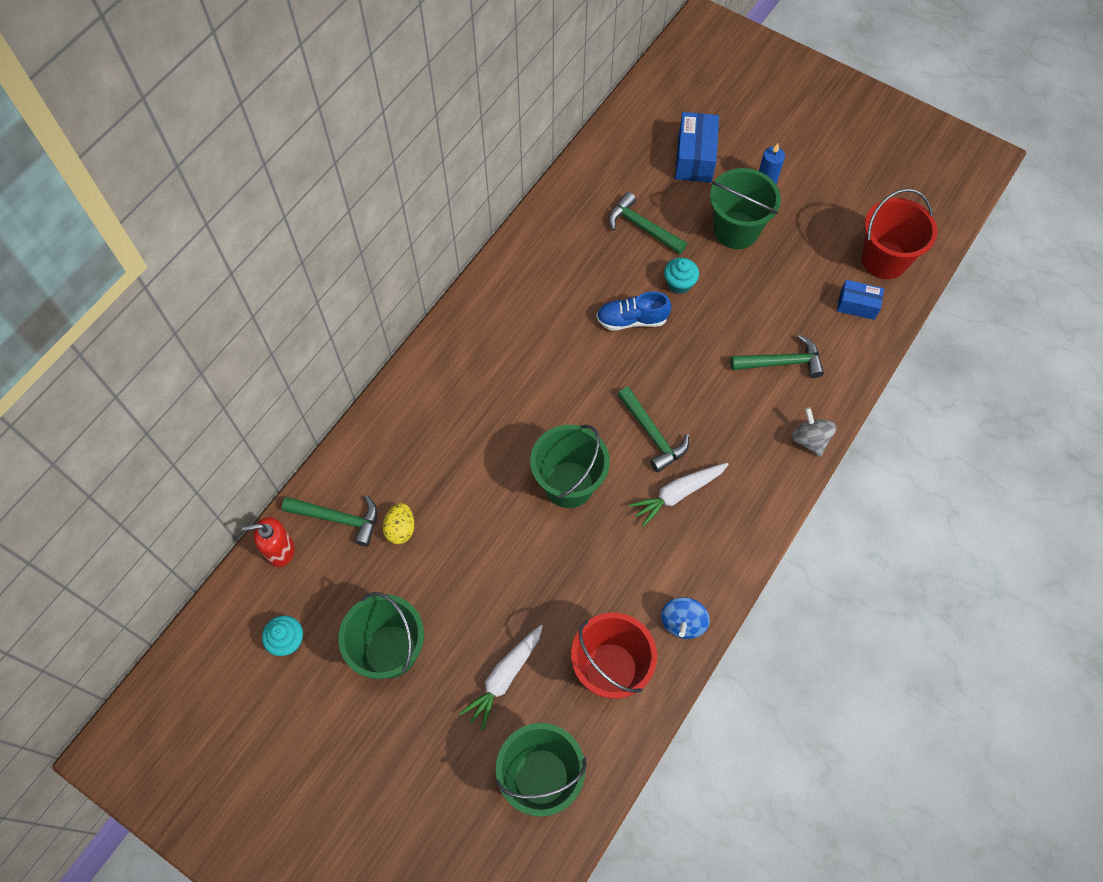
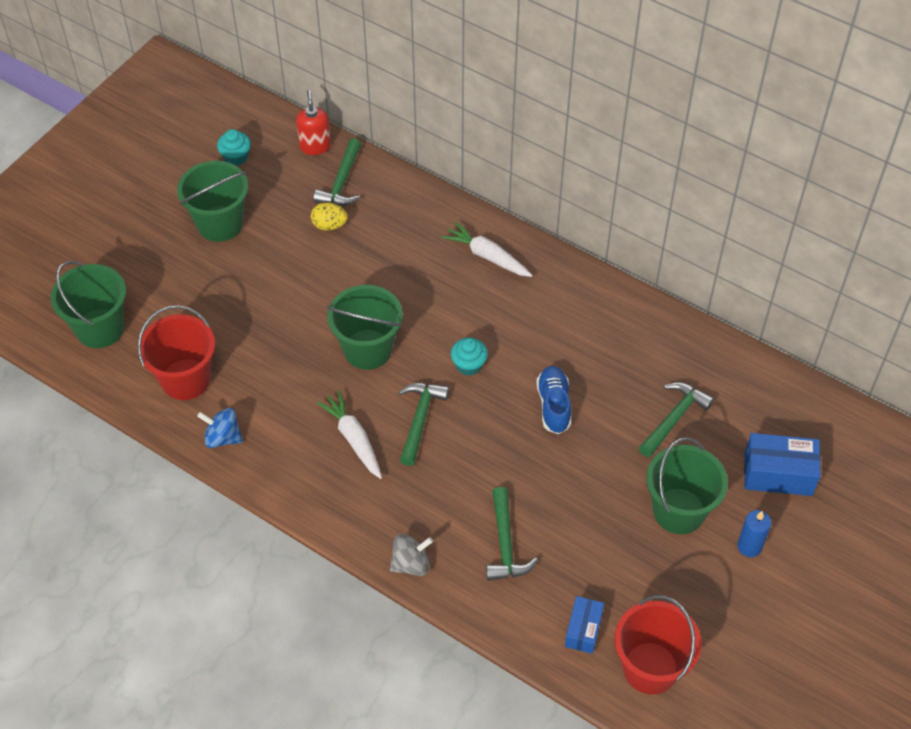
camera: 90 degrees right, 10 degrees down
white carrot [459,625,543,731] -> white carrot moved to [442,222,533,277]
green hammer [618,387,689,473] -> green hammer turned 135 degrees clockwise [398,383,449,466]
turquoise cupcake [664,258,699,294] -> turquoise cupcake moved to [451,338,488,376]

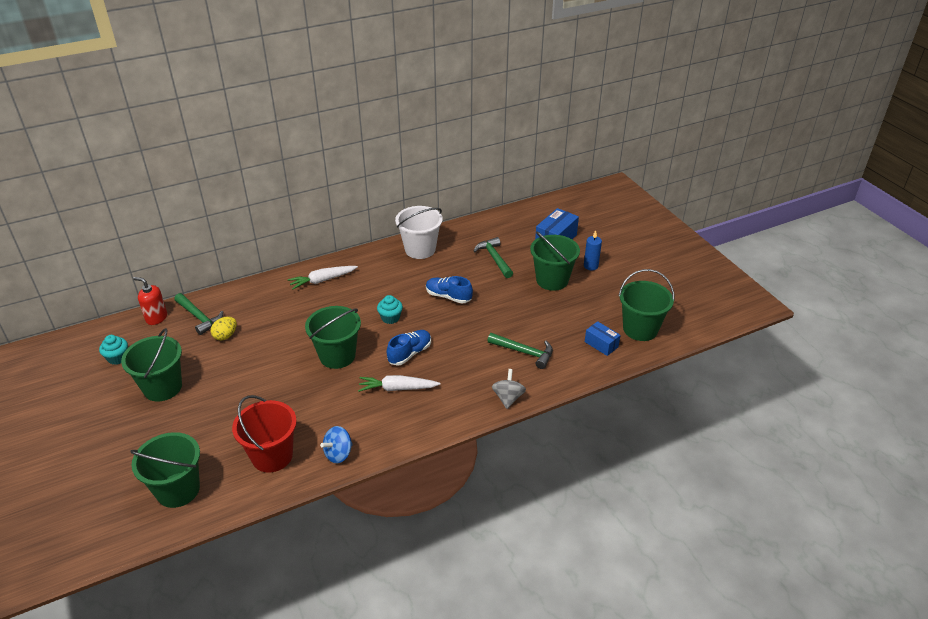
camera: 60 degrees left, 15 degrees down
green hammer [398,383,449,466] -> blue shoe [387,330,431,366]
red bucket [615,595,701,695] -> green bucket [619,269,675,341]
none -> white bucket [395,206,443,259]

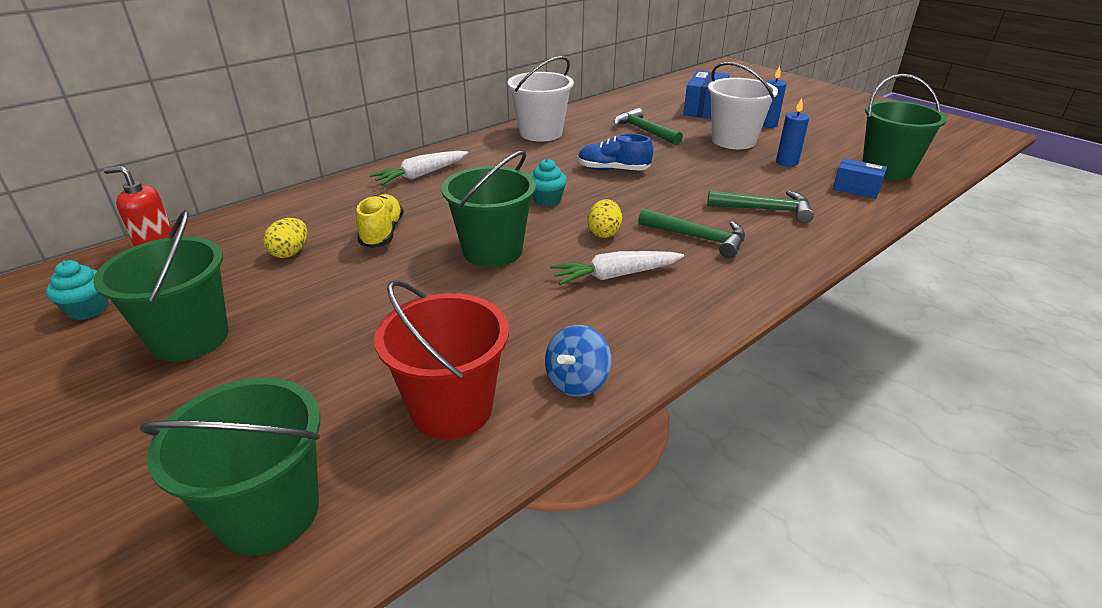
camera: 15 degrees left, 5 degrees down
green hammer [174,293,223,335] -> green hammer moved to [638,208,745,258]
blue shoe [387,330,431,366] -> yellow egg [587,199,622,238]
grey spinning top [492,369,526,409] -> none
green bucket [530,231,580,291] -> white bucket [708,62,778,149]
none -> yellow shoe [356,194,404,248]
none -> blue candle [776,98,809,167]

